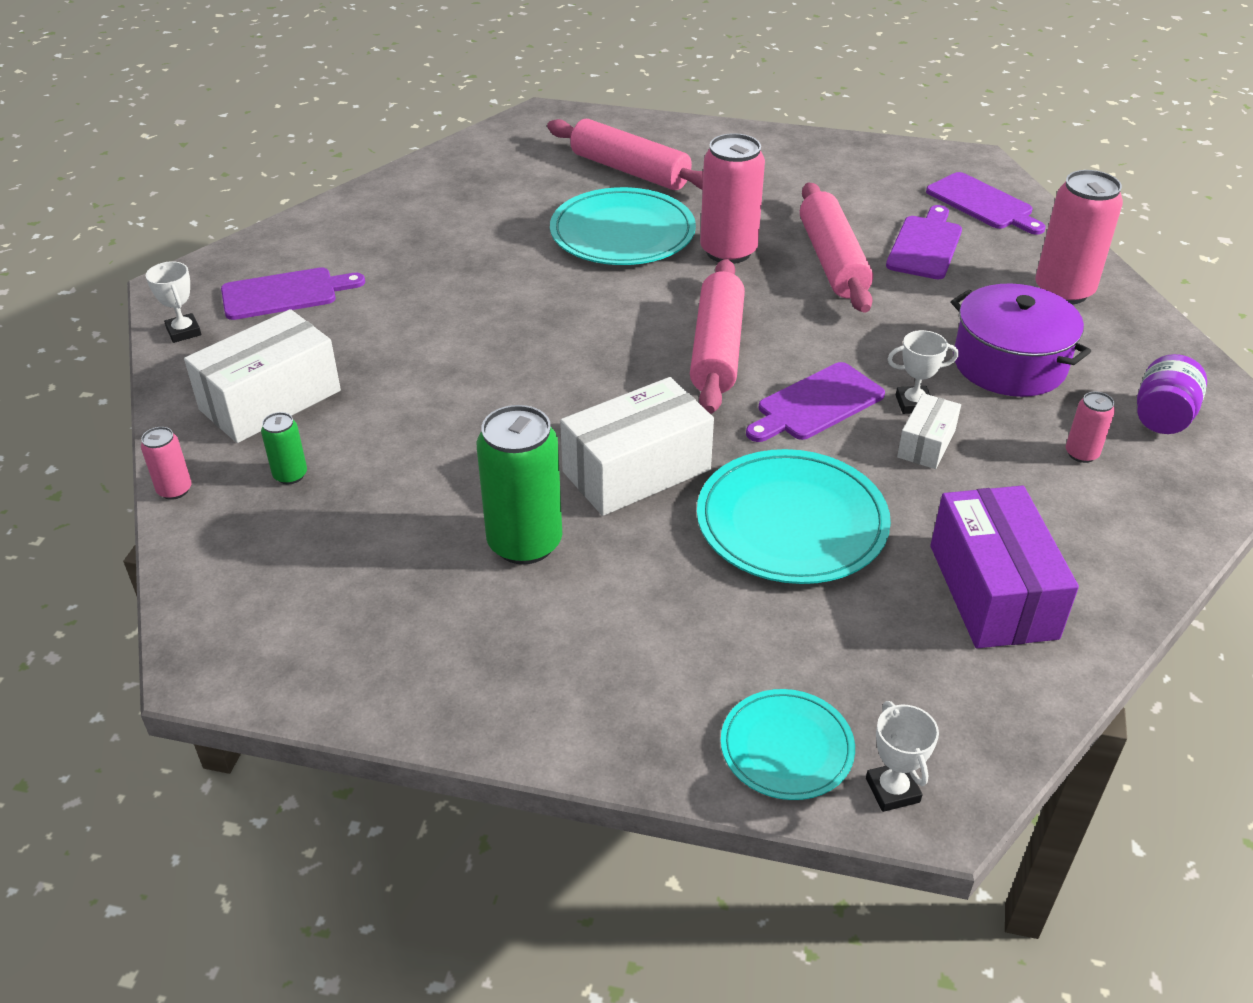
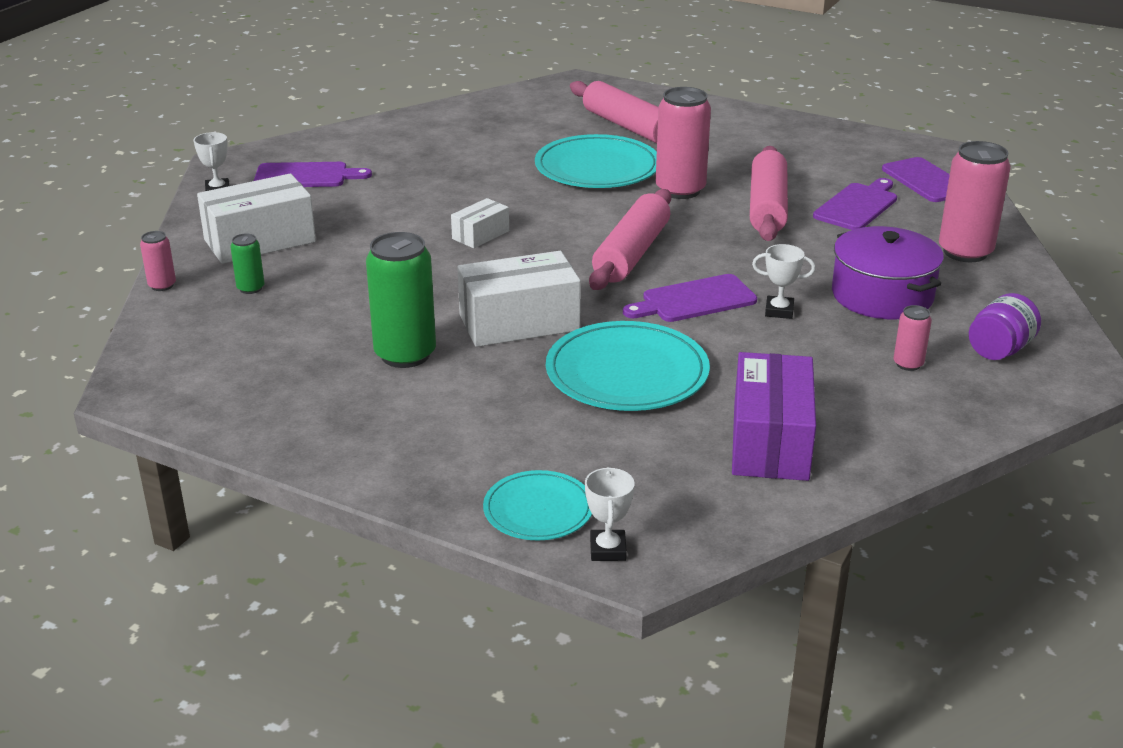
camera: 15 degrees right, 10 degrees down
white box [897,393,961,469] -> white box moved to [451,198,509,248]

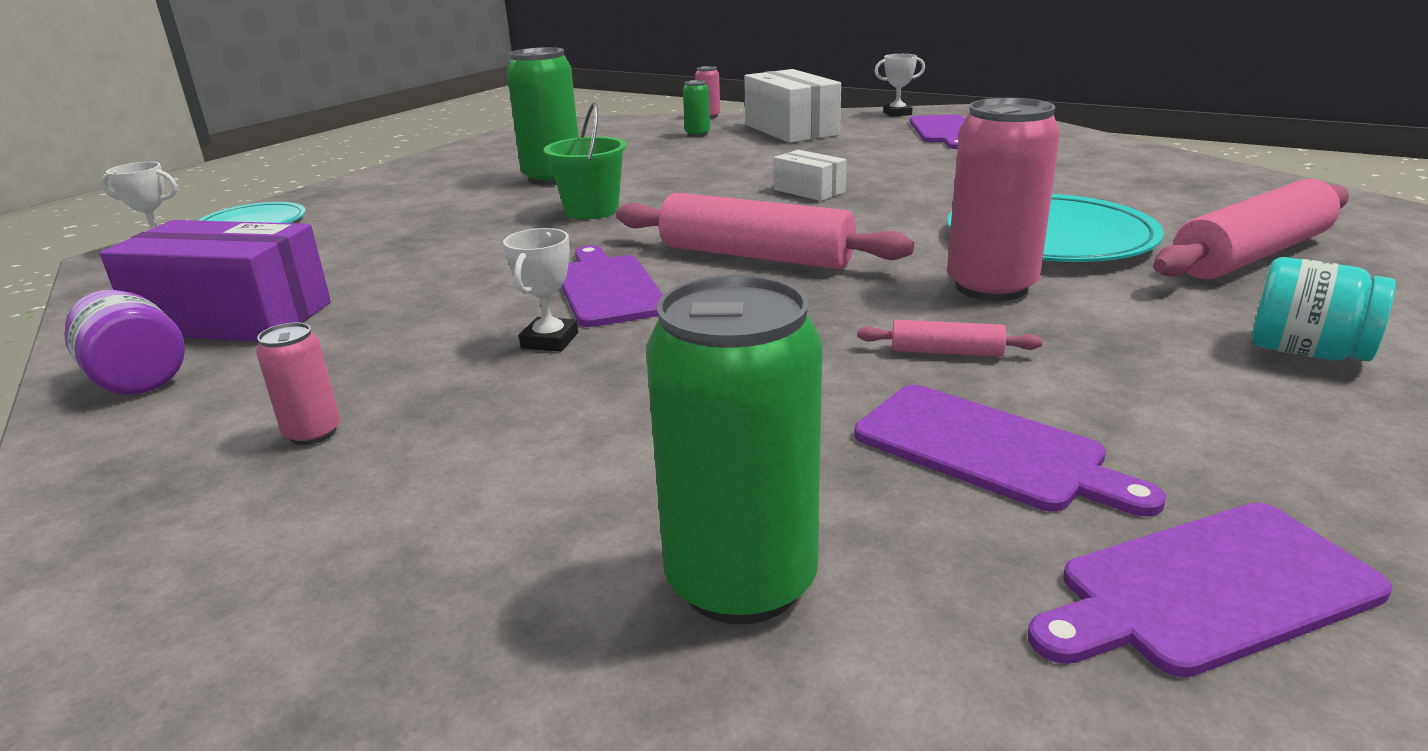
camera: 95 degrees right, 5 degrees down
white box [457,251,581,347] -> green bucket [544,102,627,219]
turquoise plate [546,321,710,411] -> none
pink rolling pin [750,146,788,241] -> pink rolling pin [857,320,1042,357], size x0.44
purple pot [832,226,944,319] -> none
pink can [939,141,1011,262] -> green can [646,275,823,624]
purple jar [969,293,1041,360] -> purple jar moved to [64,290,185,395]
none -> turquoise jar [1251,257,1396,361]

